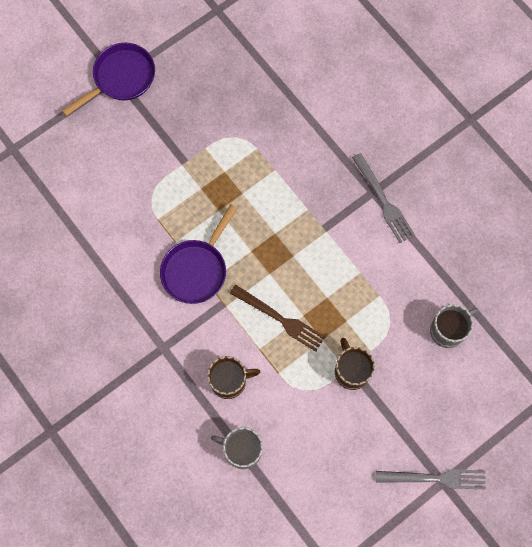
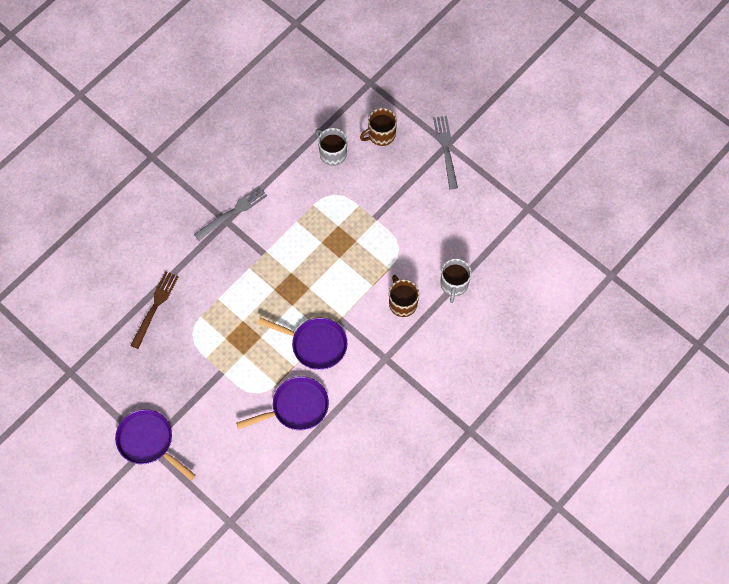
camera: 100 degrees left, 5 degrees down
brown fork [230,285,325,352] -> brown fork moved to [130,271,179,349]
brown mug [335,338,375,390] -> brown mug moved to [360,108,397,146]
none -> purple pan [236,376,329,430]

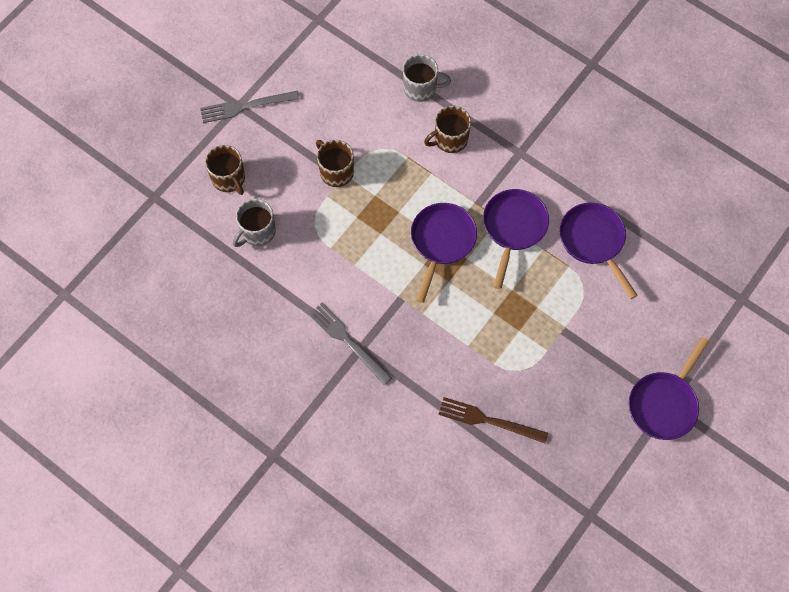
camera: 95 degrees left, 0 degrees up
none -> brown mug [316,140,354,187]
none -> purple pan [411,203,477,303]

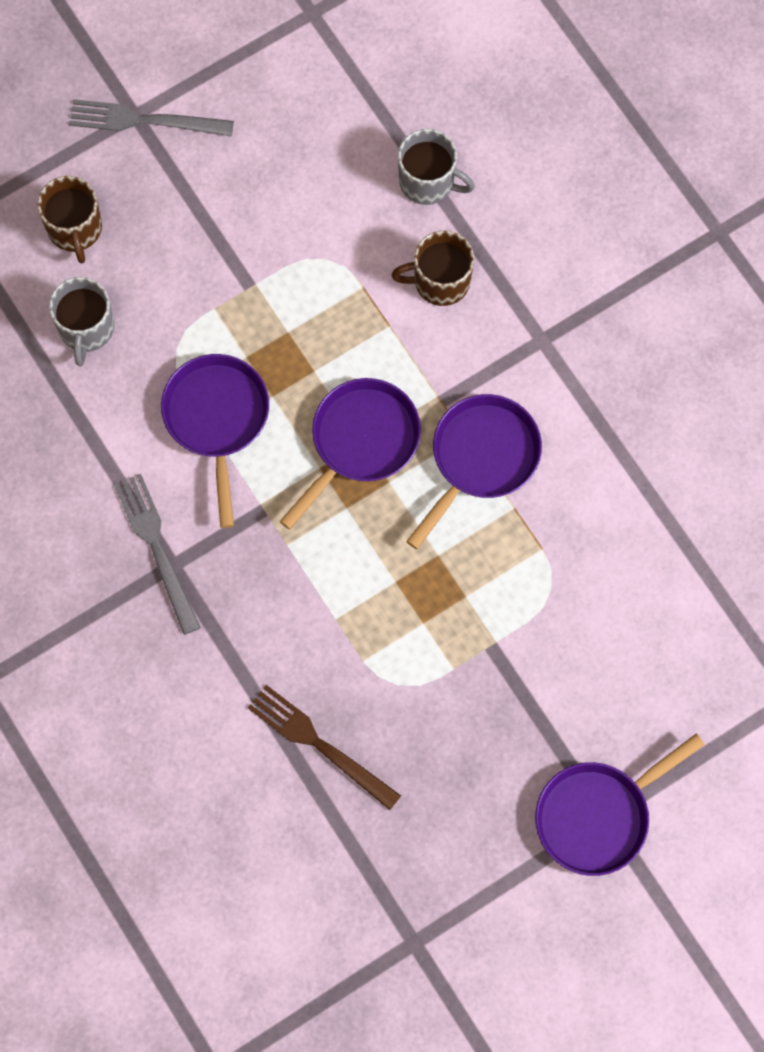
camera: 20 degrees right, 5 degrees up
grey mug [233,199,276,247] -> grey mug turned 60 degrees counterclockwise [49,277,114,366]
brown mug [316,140,354,187] -> none
purple pan [560,202,638,299] -> purple pan moved to [161,354,269,528]

